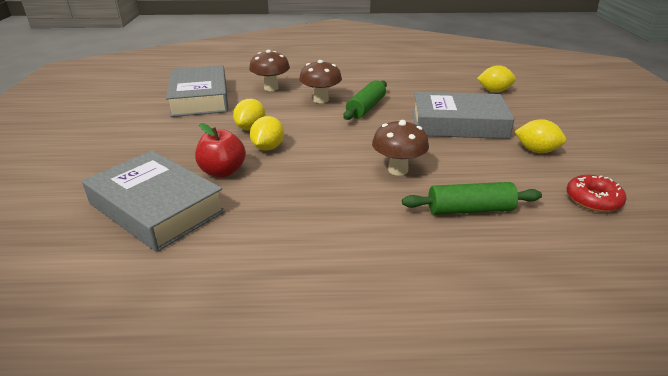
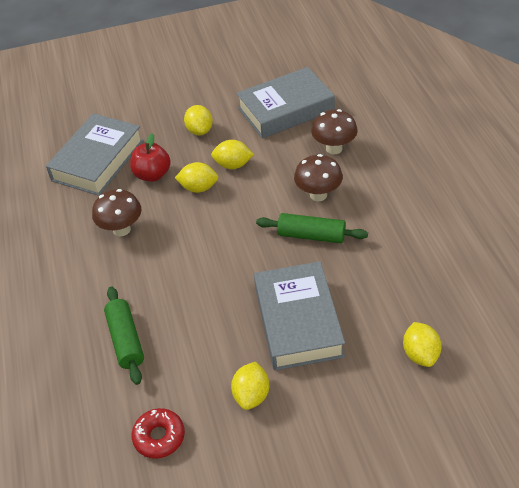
camera: 80 degrees right, 15 degrees up
brown mushroom [372,120,429,176] -> brown mushroom moved to [92,189,141,236]
none -> yellow lemon [184,105,213,136]

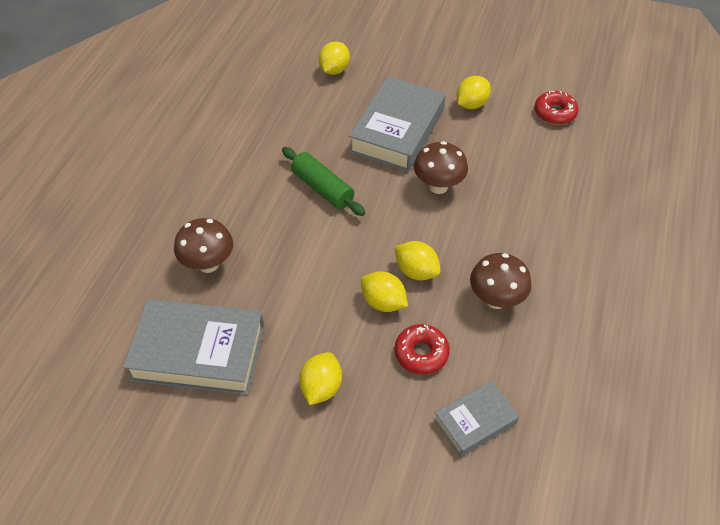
camera: 150 degrees left, 5 degrees up
grey book [46,113,143,196] -> grey book [434,381,519,457], size x0.55
green rolling pin [104,286,144,385] -> none
red apple [130,133,171,182] -> red donut [395,324,450,374]
yellow lemon [211,140,254,169] -> yellow lemon moved to [395,241,441,280]
brown mushroom [294,154,343,201] -> brown mushroom moved to [414,141,468,194]

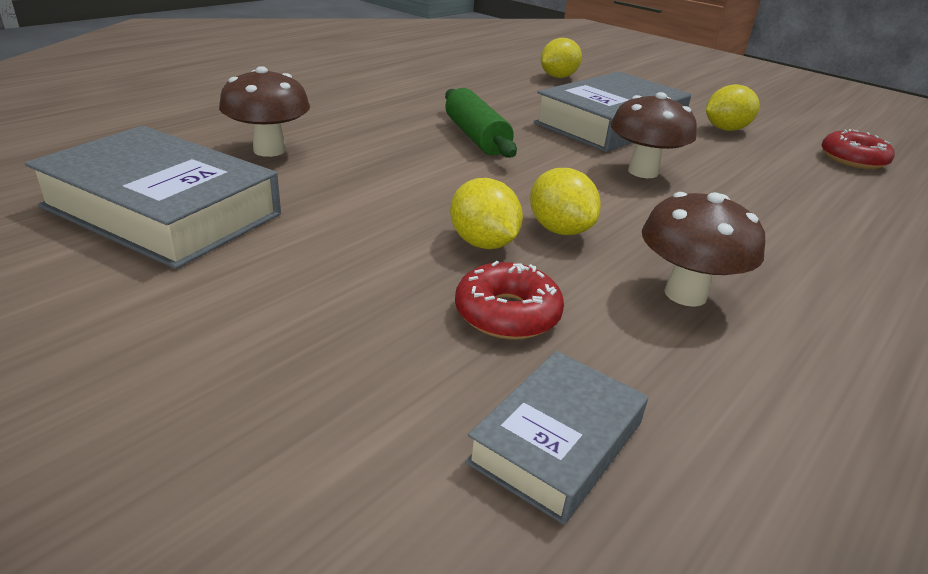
camera: 20 degrees right, 20 degrees down
yellow lemon [299,352,342,405] -> none
grey book [434,381,519,457] -> grey book turned 45 degrees counterclockwise [465,351,648,524]

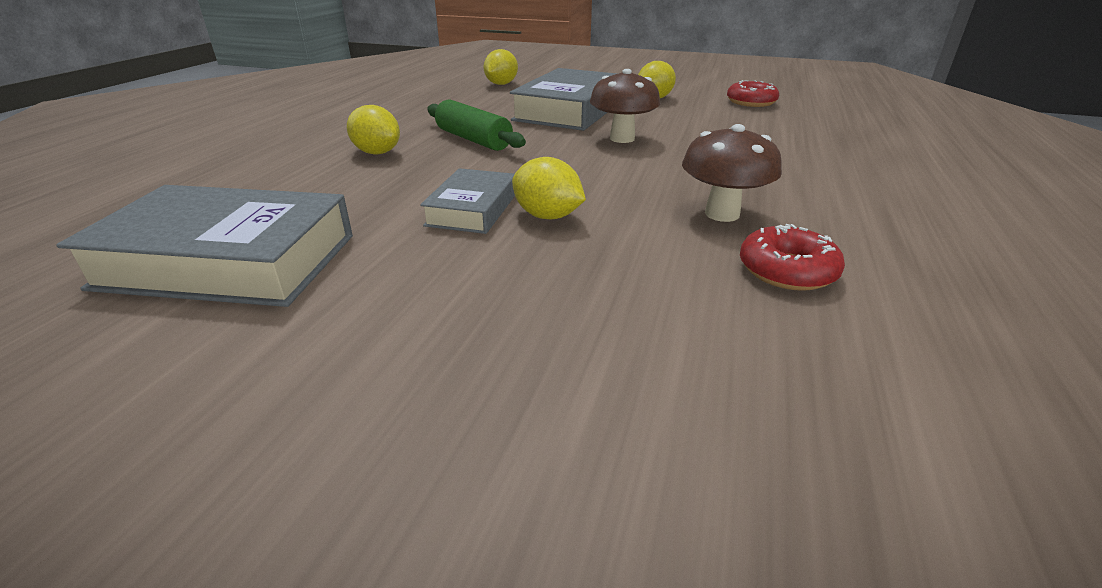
camera: 20 degrees left, 0 degrees up
brown mushroom [219,66,310,157] -> none
red donut [455,261,564,340] -> red donut moved to [740,224,845,291]
grey book [465,351,648,524] -> grey book moved to [420,168,515,234]
yellow lemon [530,168,601,235] -> yellow lemon moved to [347,105,400,155]

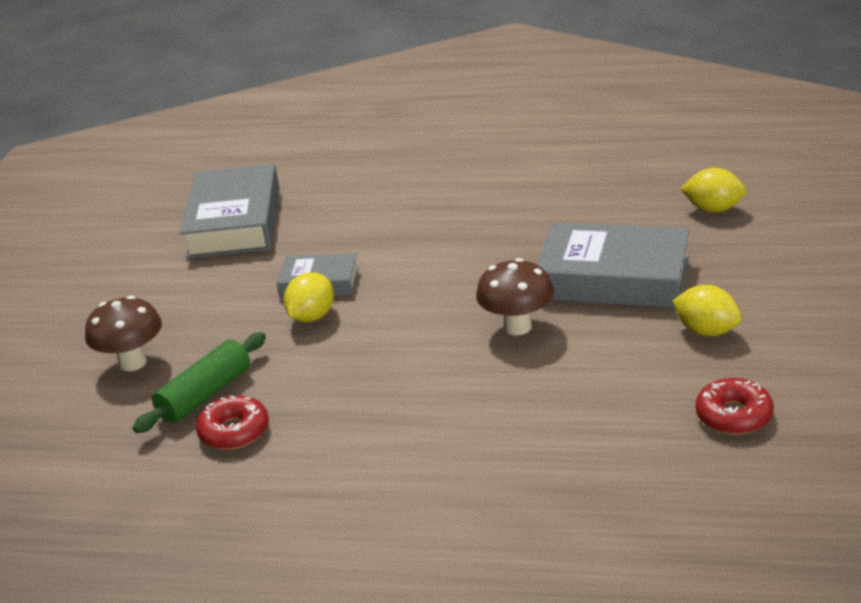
camera: 85 degrees right, 0 degrees up
yellow lemon [347,105,400,155] -> none
green rolling pin [427,100,526,151] -> green rolling pin moved to [133,332,266,433]
brown mushroom [682,124,782,222] -> brown mushroom moved to [85,296,162,371]

